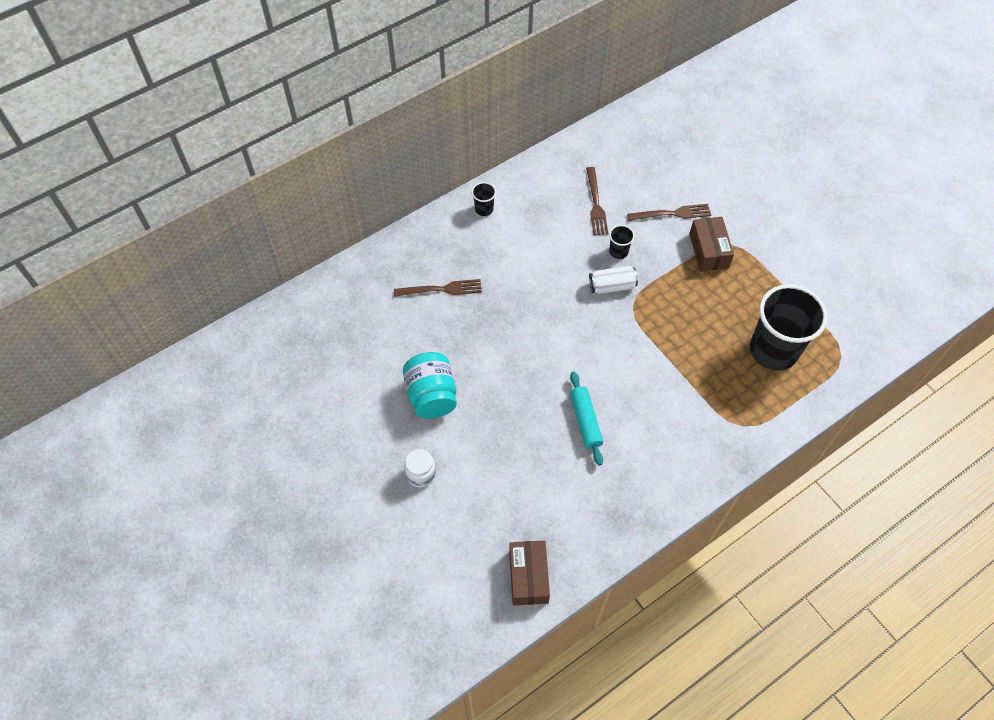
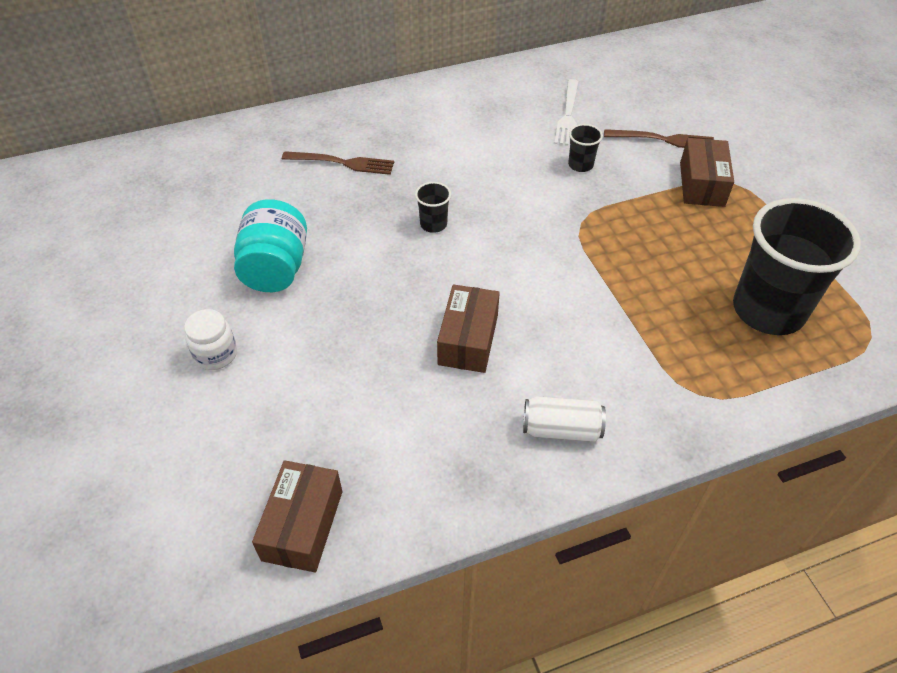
camera: 15 degrees right, 10 degrees down
black cup [472,182,496,216] -> black cup moved to [415,182,451,233]
turquoise rolling pin [570,371,603,466] -> brown box [437,284,500,373]
brown fork [586,167,609,235] -> white fork [555,79,579,145]
white can [589,266,638,294] -> white can moved to [523,396,606,442]

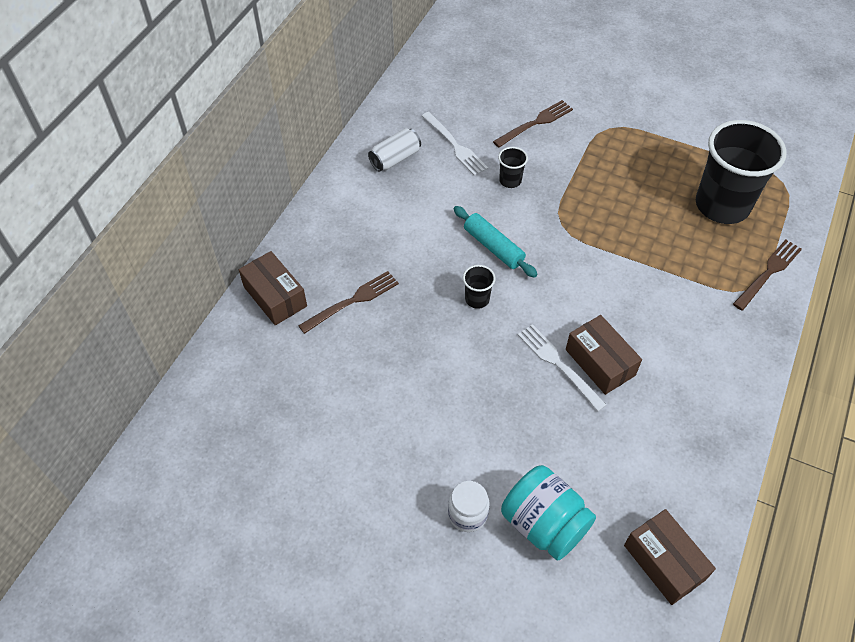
camera: 45 degrees left, 5 degrees up
turquoise jar [234,199,307,292] -> turquoise jar moved to [501,465,596,561]
white can [523,396,606,442] -> white can moved to [368,128,421,172]
brown box [680,138,734,207] -> brown box moved to [239,251,307,326]
none -> turquoise rolling pin [453,206,538,278]
none -> white fork [518,324,607,412]
none -> brown fork [733,240,802,311]

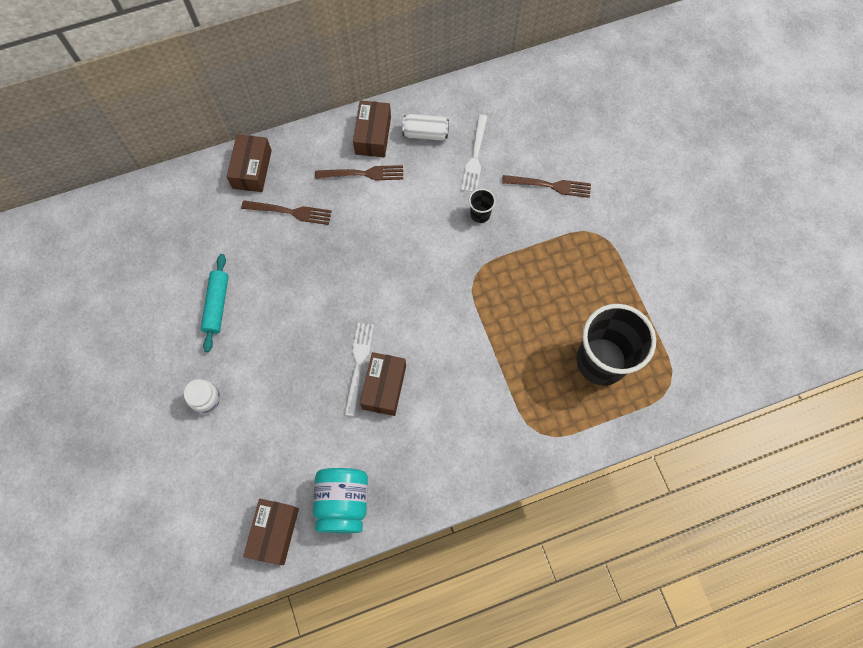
camera: 45 degrees right, 15 degrees up
turquoise rolling pin [453,206,538,278] -> turquoise rolling pin moved to [201,254,229,352]
black cup [463,265,496,309] -> none
turquoise jar [501,465,596,561] -> turquoise jar moved to [313,468,368,533]
brown fork [733,240,802,311] -> brown fork moved to [315,165,403,181]
none -> brown box [353,100,391,157]

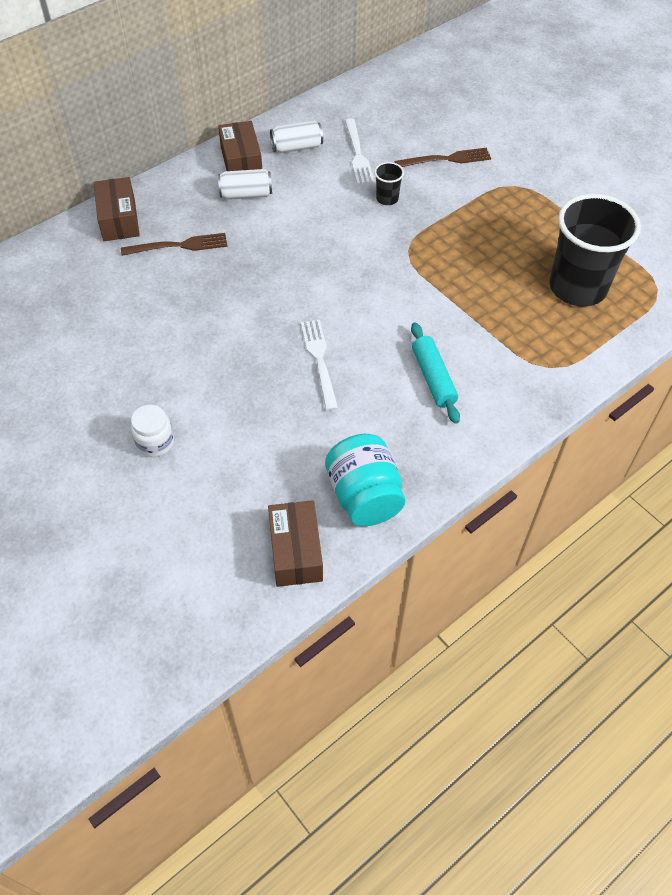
camera: 20 degrees left, 15 degrees down
turquoise rolling pin [201,254,229,352] -> turquoise rolling pin moved to [411,323,460,424]
brown fork [315,165,403,181] -> white can [218,169,272,200]
brown box [360,352,406,416] -> none

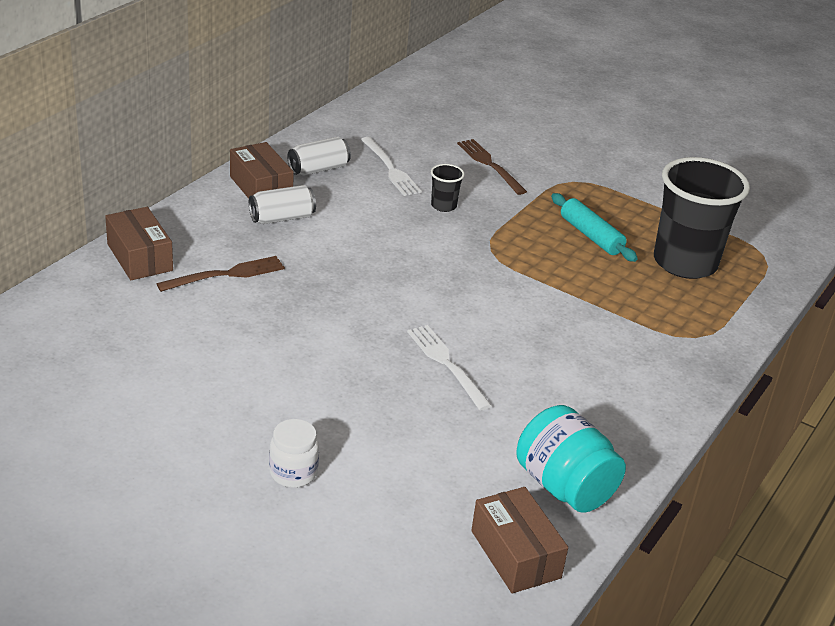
camera: 20 degrees left, 20 degrees down
brown fork [394,148,491,167] -> brown fork turned 90 degrees counterclockwise [457,139,527,195]
turquoise rolling pin [411,323,460,424] -> turquoise rolling pin moved to [551,193,638,262]

